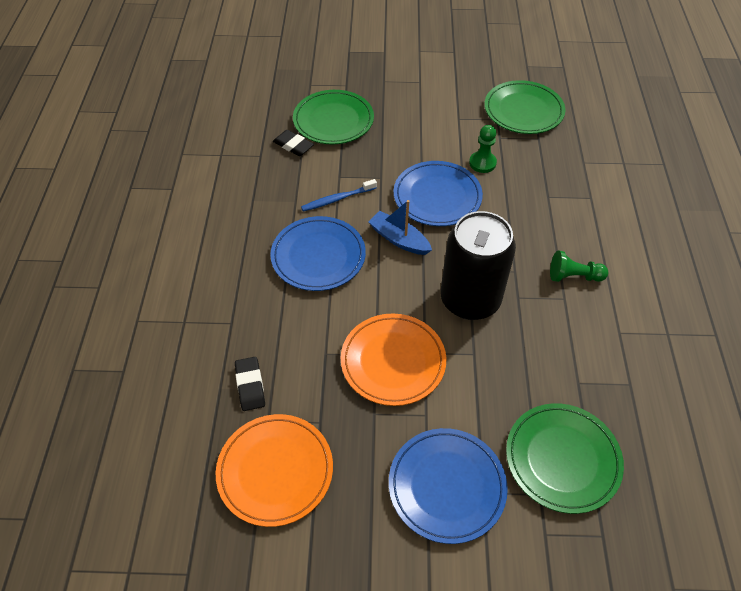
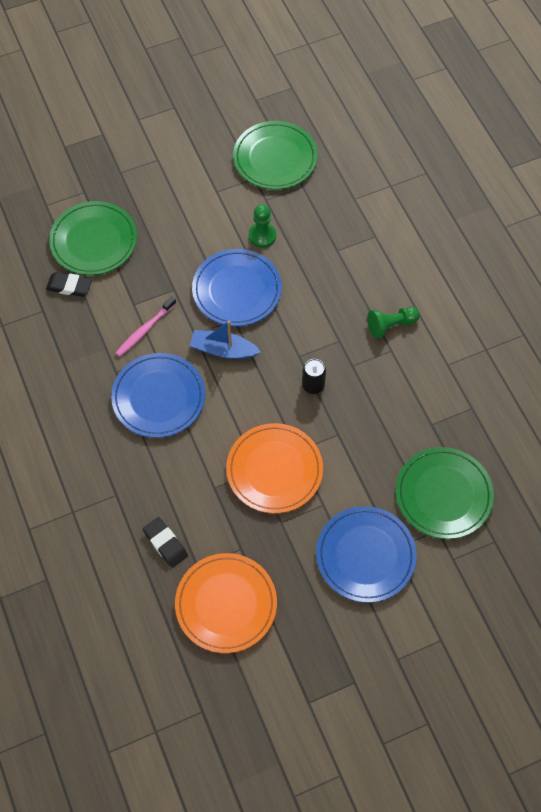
camera: 25 degrees left, 10 degrees up
blue toothbrush [301,179,377,211] -> pink toothbrush [116,296,176,357]
black can [440,211,516,320] -> black can [302,359,326,394], size x0.40

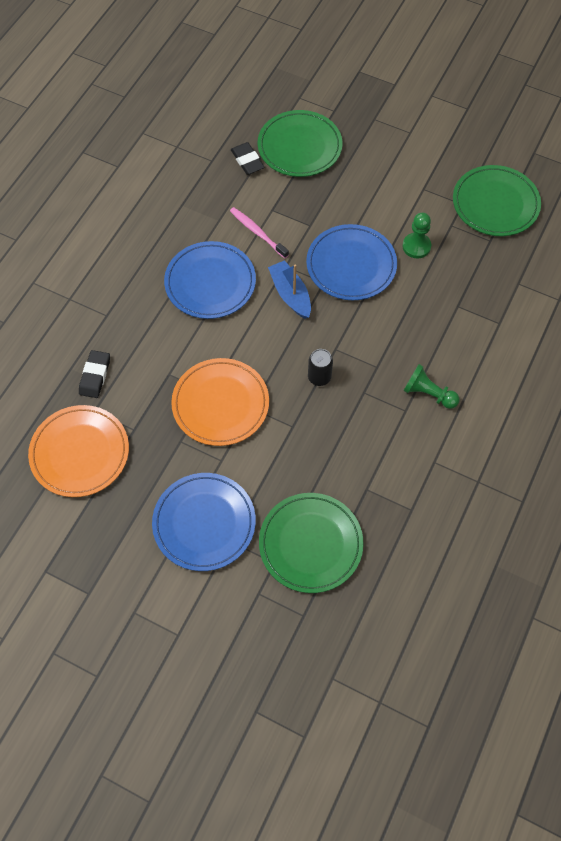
camera: 50 degrees right, 0 degrees up
pink toothbrush [116,296,176,357] -> pink toothbrush turned 45 degrees clockwise [230,207,289,258]

